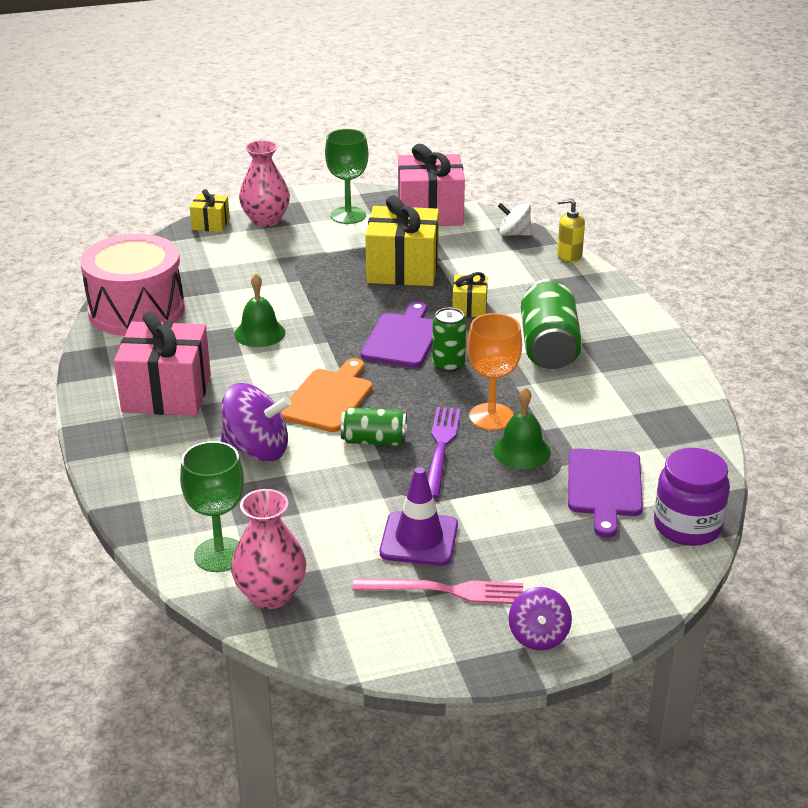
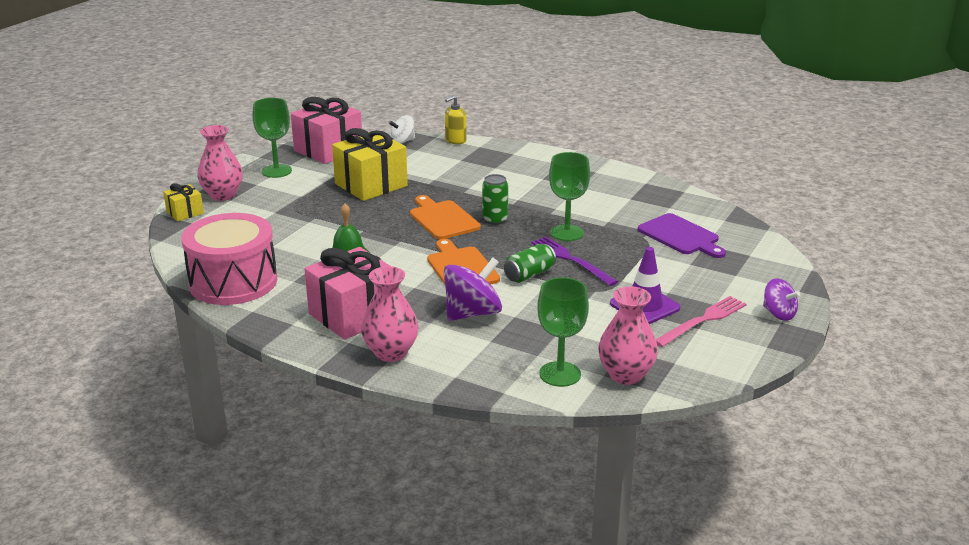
camera: 45 degrees left, 5 degrees down
purple cutting board [361,302,433,368] -> orange cutting board [410,195,481,239]
yellow gift [452,272,487,317] -> none
orange goblet [467,313,522,430] -> green goblet [549,152,590,241]
green bell [493,387,551,469] -> none
green can [521,279,582,369] -> none
purple jar [654,448,730,546] -> none
none -> pink vase [361,266,418,362]

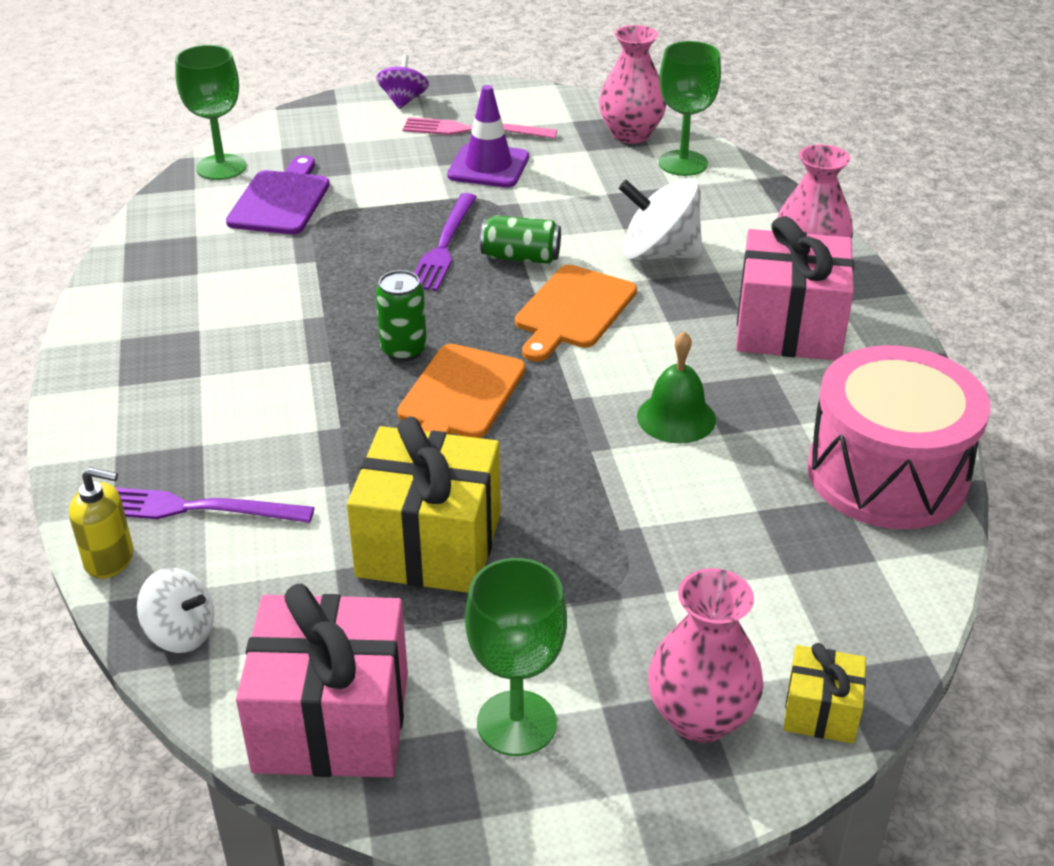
camera: 130 degrees left, 10 degrees up
purple spinning top [443,258,502,321] -> white spinning top [619,178,703,261]
green goblet [549,152,590,241] -> green goblet moved to [175,45,246,180]
none -> purple fork [114,487,314,523]

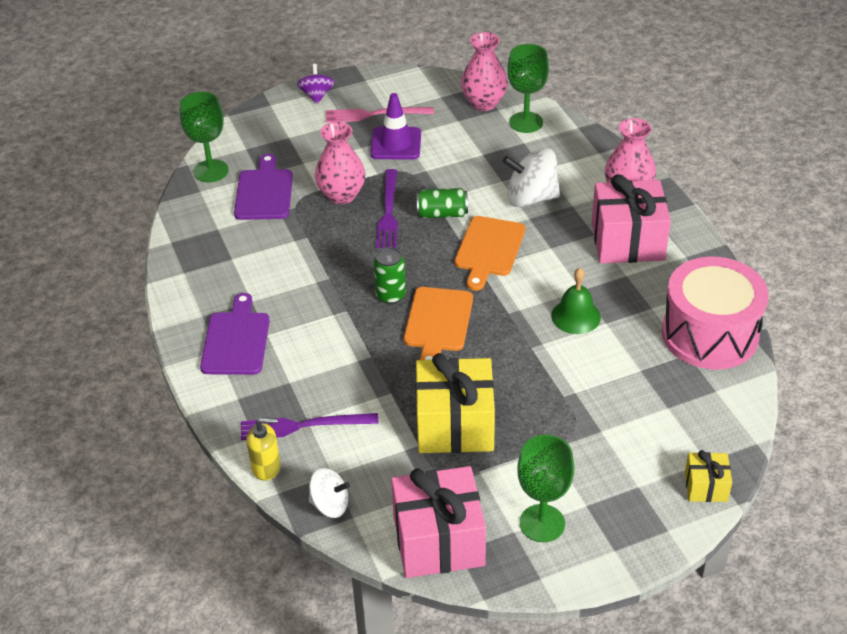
camera: 10 degrees left, 5 degrees up
pink vase [648,568,764,743] -> pink vase moved to [315,122,366,204]
none -> purple cutting board [200,293,270,375]

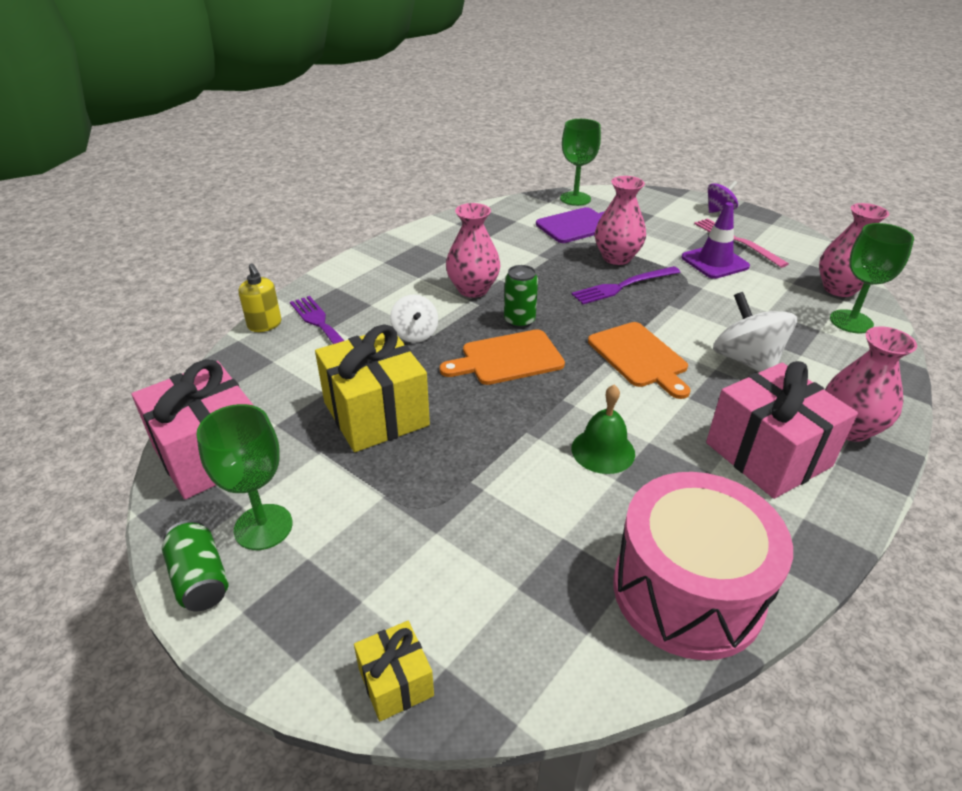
camera: 60 degrees right, 5 degrees down
purple cutting board [200,293,270,375] -> none
white spinning top [309,468,350,518] -> white spinning top moved to [390,295,438,343]
green can [416,188,468,218] -> green can moved to [162,520,229,611]
orange cutting board [455,216,525,291] -> orange cutting board turned 105 degrees counterclockwise [588,322,691,399]
none -> pink vase [446,203,501,298]

